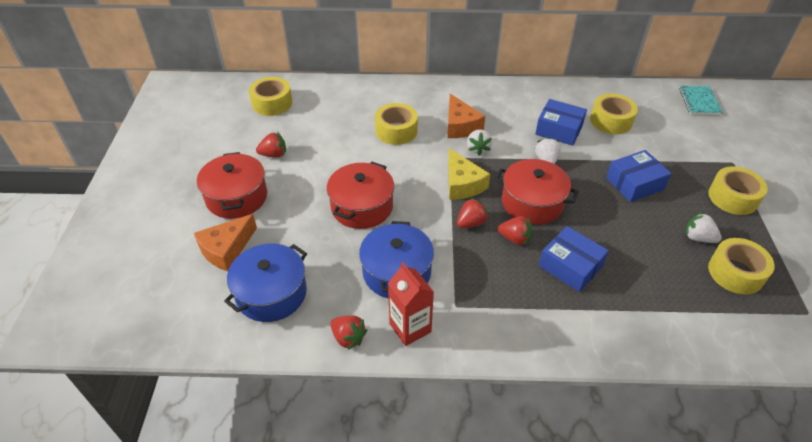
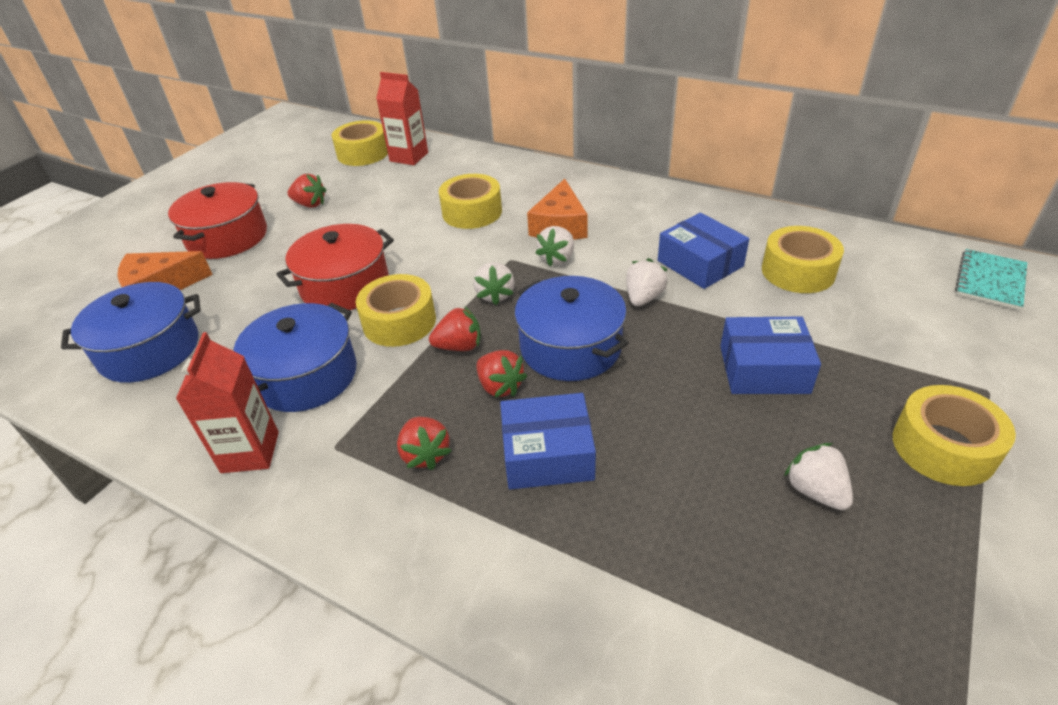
camera: 30 degrees right, 5 degrees down
red strawberry [330,315,367,350] -> red strawberry moved to [397,417,452,470]
yellow cheese [448,148,490,200] -> white strawberry [473,262,515,305]
red pot [495,159,579,225] -> blue pot [515,276,629,381]
blue box [539,226,609,292] -> blue box turned 75 degrees counterclockwise [500,393,596,489]
yellow tape [708,238,775,294] -> yellow tape moved to [356,274,436,347]
none -> red carton [376,72,428,165]

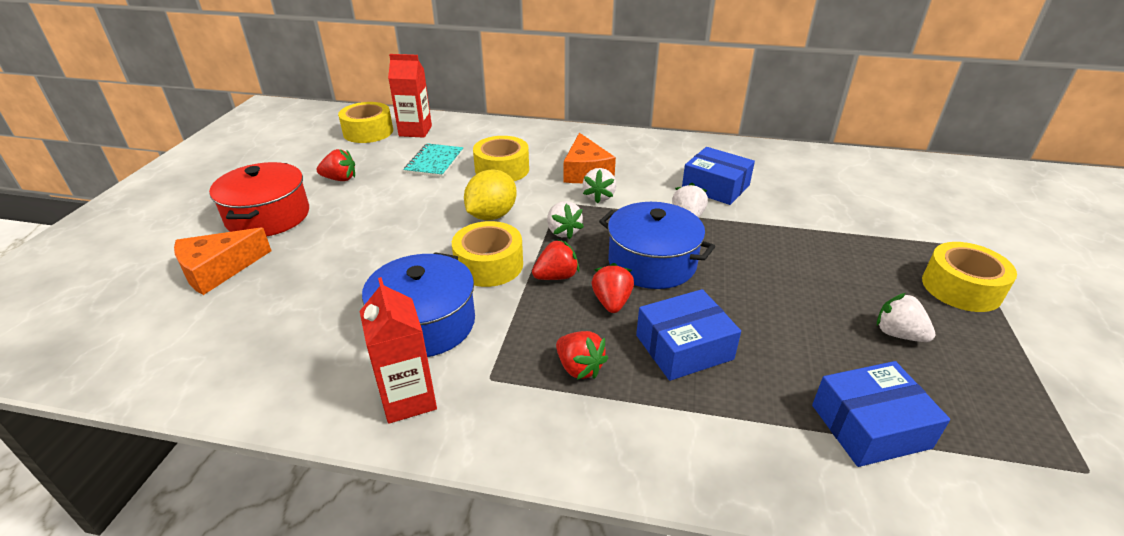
camera: 20 degrees left, 5 degrees down
blue pot [61,282,201,383] -> none
red pot [276,224,394,310] -> none
red strawberry [476,350,527,397] -> red strawberry turned 120 degrees counterclockwise [592,263,634,313]
blue box [720,317,821,394] -> blue box moved to [812,361,950,467]
yellow tape [762,226,844,293] -> none
turquoise notebook [955,249,1027,310] -> turquoise notebook moved to [403,143,463,177]
none -> yellow lemon [464,169,517,220]

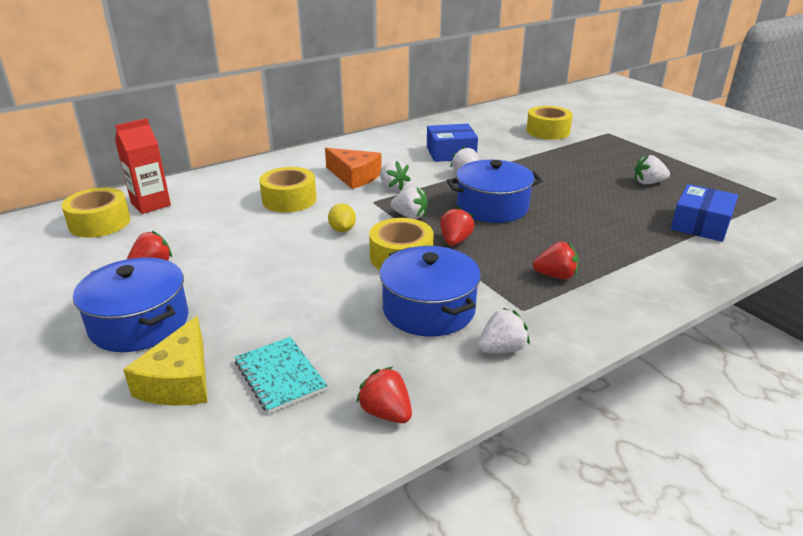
camera: 45 degrees left, 5 degrees down
orange cheese [174,228,272,295] -> yellow cheese [123,316,207,406]
red pot [209,162,309,237] -> blue pot [73,257,188,352]
red carton [360,277,437,424] -> white strawberry [478,308,530,353]
turquoise notebook [403,143,463,177] -> turquoise notebook moved to [235,337,327,414]
yellow lemon [464,169,517,220] -> yellow lemon [328,203,356,232], size x0.60
red strawberry [592,263,634,313] -> red strawberry moved to [356,367,412,423]
blue box [636,289,741,381] -> none
yellow tape [922,242,1017,312] -> yellow tape moved to [526,106,573,140]

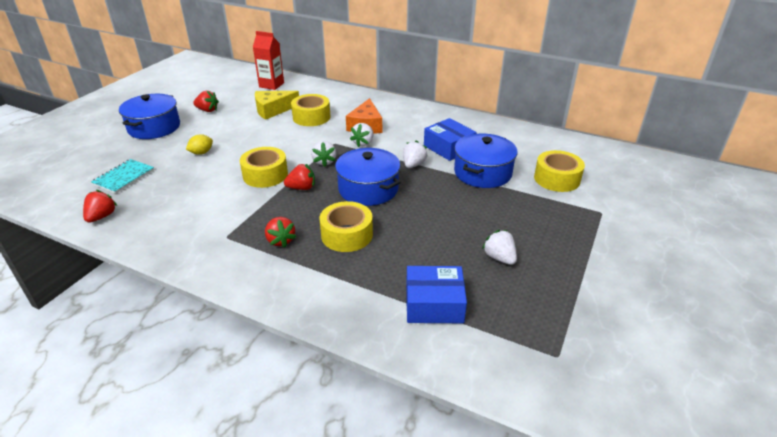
camera: 60 degrees right, 5 degrees up
yellow tape [61,188,130,238] -> yellow tape moved to [319,201,373,252]
yellow cheese [123,316,207,406] -> yellow cheese moved to [255,91,299,120]
yellow lemon [328,203,356,232] -> yellow lemon moved to [186,134,213,155]
blue pot [380,246,481,336] -> blue pot moved to [454,134,518,188]
white strawberry [478,308,530,353] -> none

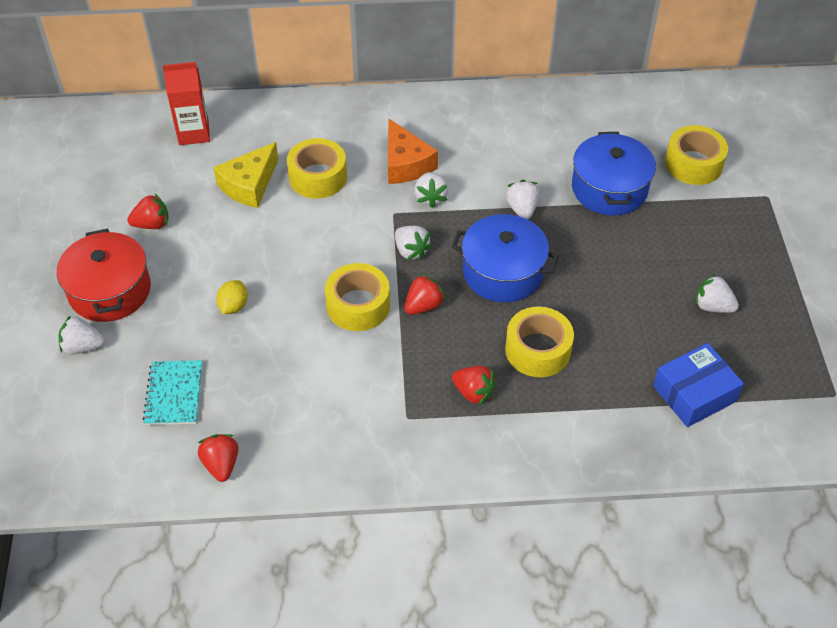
camera: 30 degrees left, 15 degrees up
blue pot [119,94,180,139] -> red pot [57,229,151,322]
blue box [424,118,476,161] -> none
none -> white strawberry [59,315,105,354]

